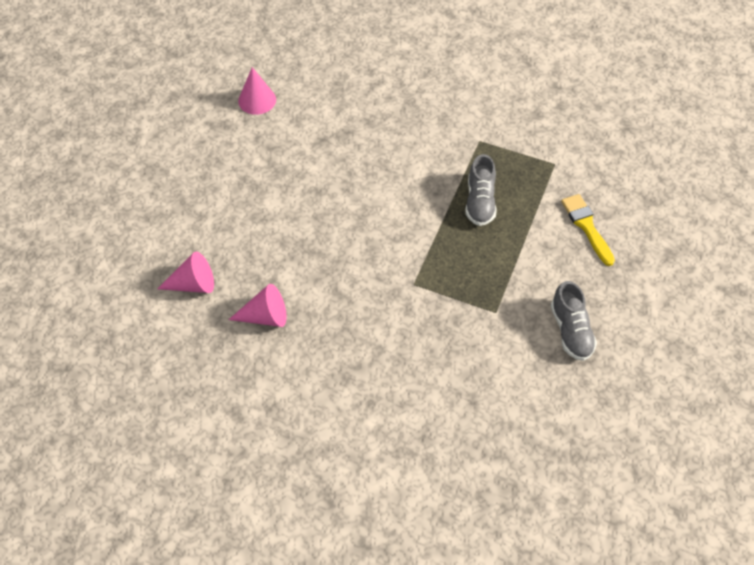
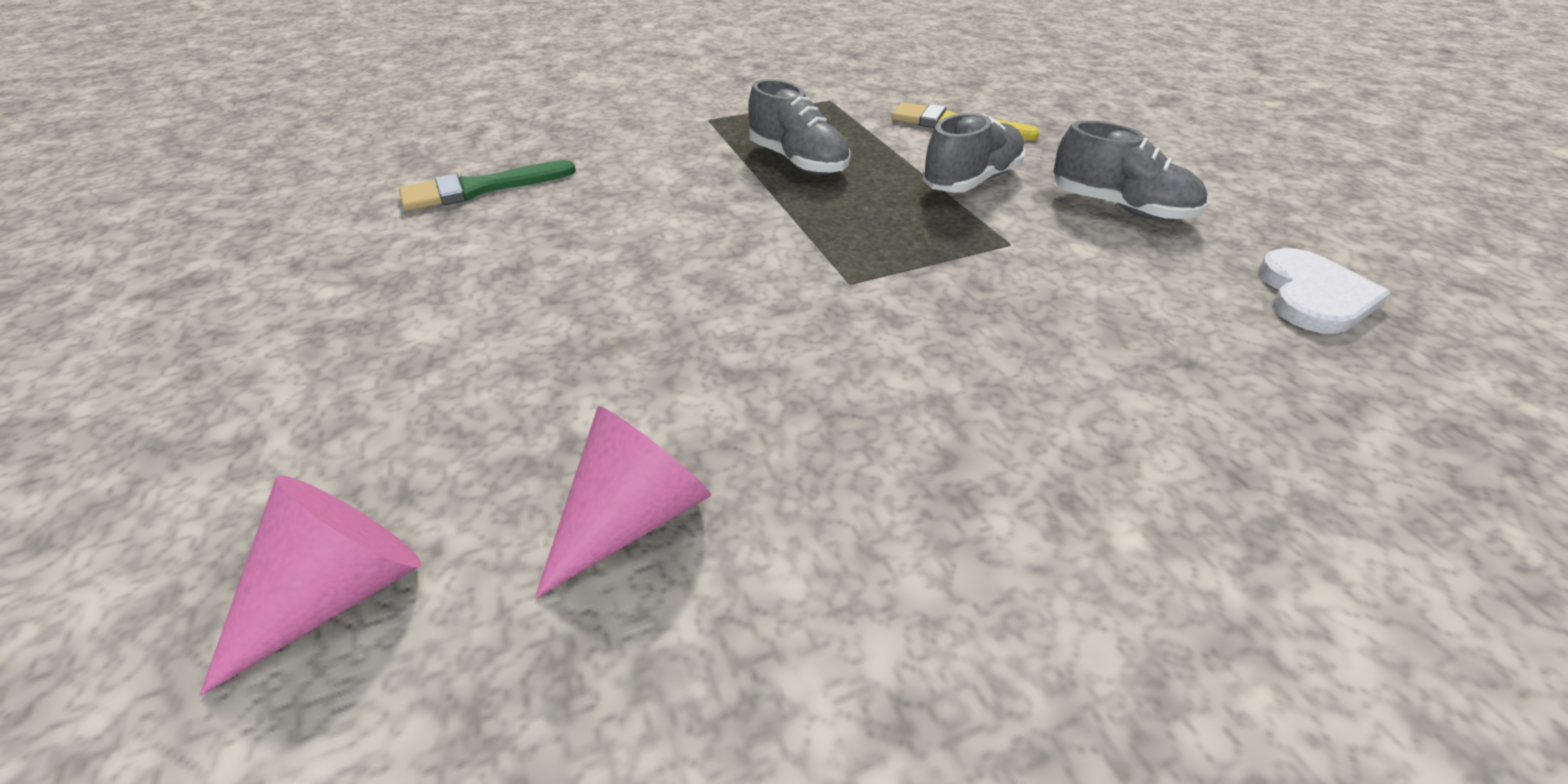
camera: 45 degrees left, 15 degrees down
pink cone [238,67,276,115] -> none
none -> green brush [399,160,576,211]
none -> grey shoe [922,113,1025,193]
none -> white heart [1258,248,1391,334]

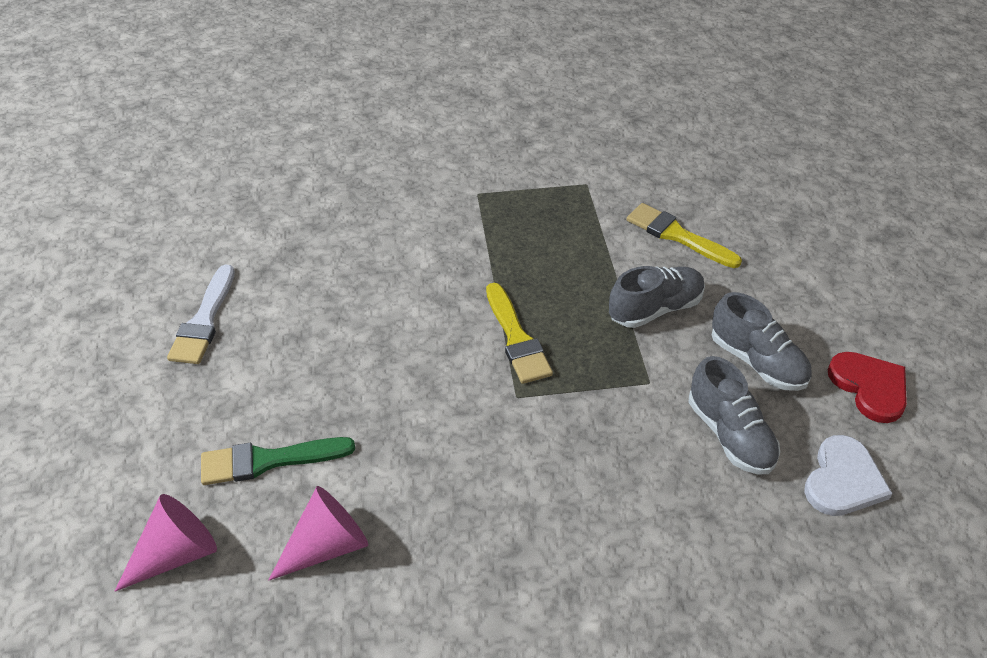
camera: 15 degrees right, 5 degrees up
green brush [399,160,576,211] -> green brush moved to [201,437,355,485]
grey shoe [748,79,851,175] -> grey shoe moved to [689,356,780,474]
none -> white brush [167,265,235,364]
none -> yellow brush [486,283,553,384]
none -> red heart [828,352,907,423]

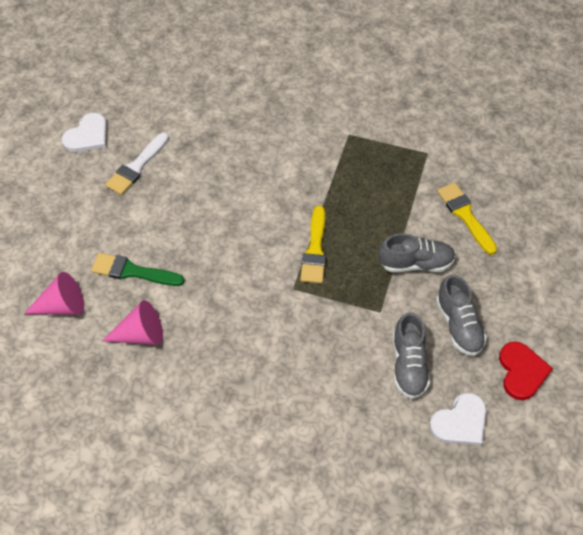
camera: 25 degrees right, 10 degrees up
none -> white heart [61,113,107,152]

